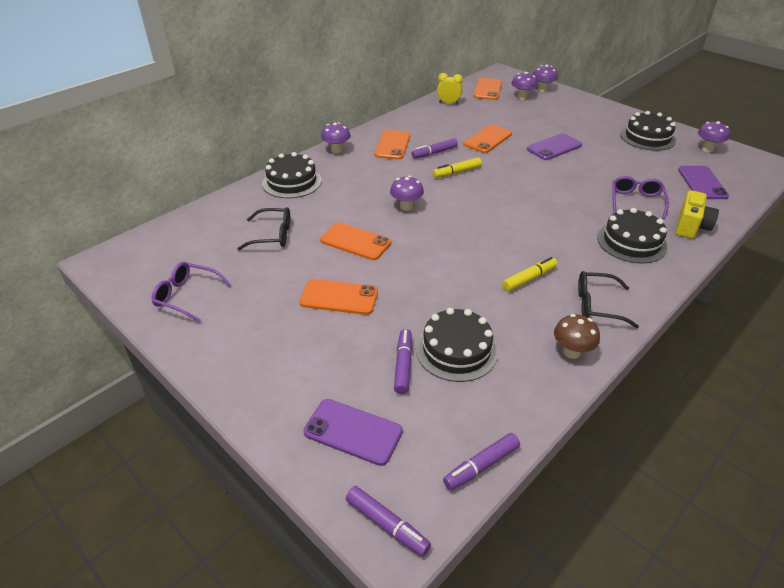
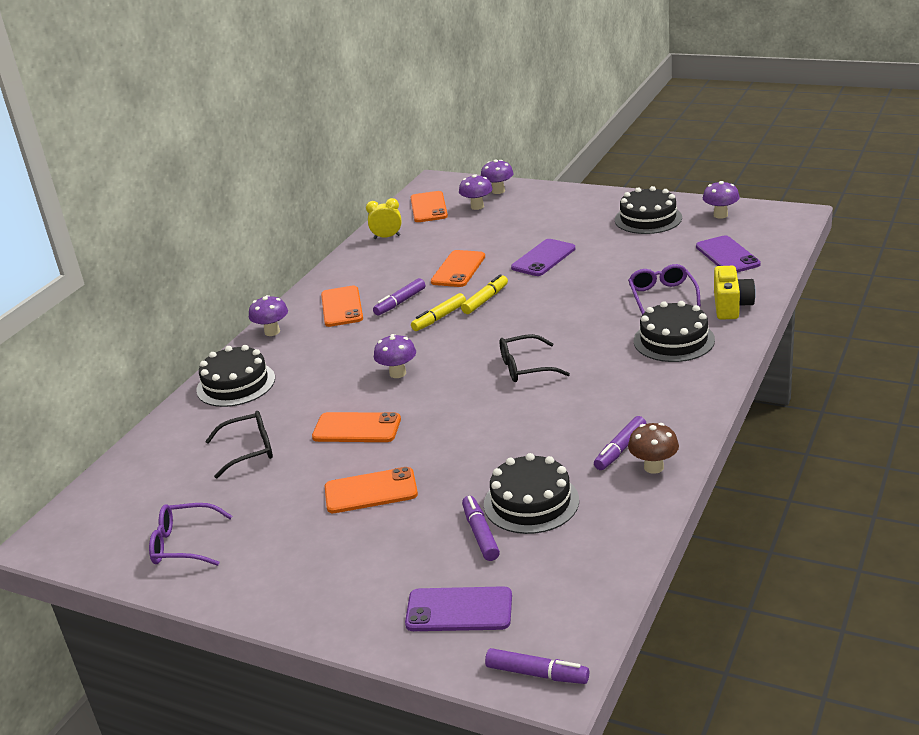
camera: 15 degrees left, 10 degrees down
purple marker [443,433,520,490] -> purple marker moved to [594,416,647,470]
yellow marker [502,257,557,291] -> yellow marker moved to [461,274,508,314]
black glasses [578,271,639,328] -> black glasses moved to [499,334,570,382]

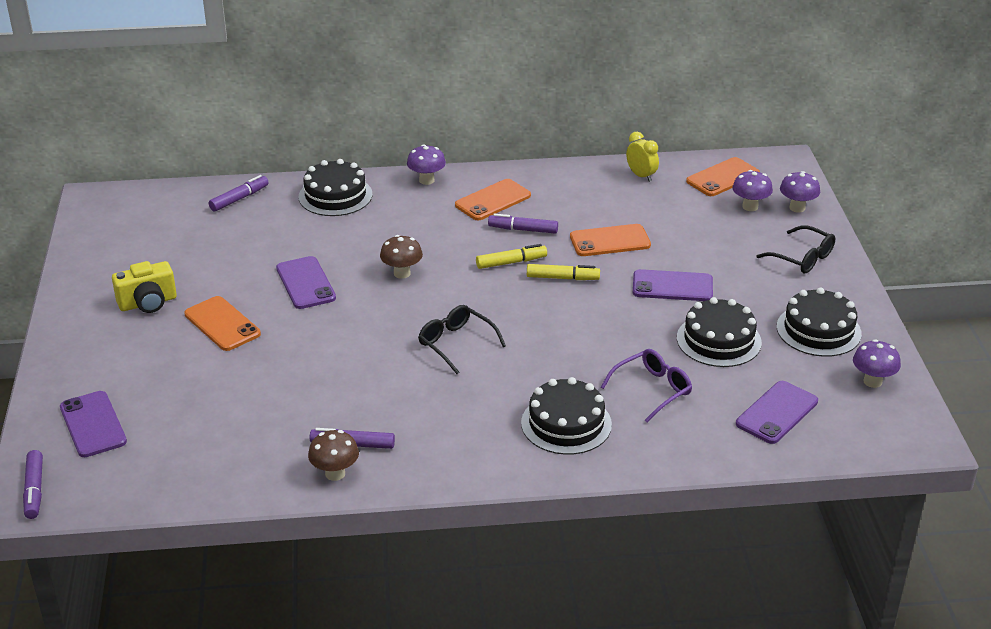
camera: 55 degrees right, 5 degrees up
purple glasses [149,503,232,566] -> none
black glasses [205,411,273,478] -> black glasses moved to [756,225,835,274]
orange phone [312,412,401,442] -> purple phone [276,256,336,309]
purple mushroom [374,334,416,378] -> brown mushroom [380,235,423,279]
yellow marker [411,293,466,331] -> yellow marker turned 150 degrees clockwise [476,244,547,269]
purple marker [462,496,500,561] -> purple marker moved to [209,175,269,212]
black cake [484,453,579,534] -> black cake moved to [677,297,762,367]
yellow camera [714,266,756,320] -> yellow camera moved to [112,261,177,313]

